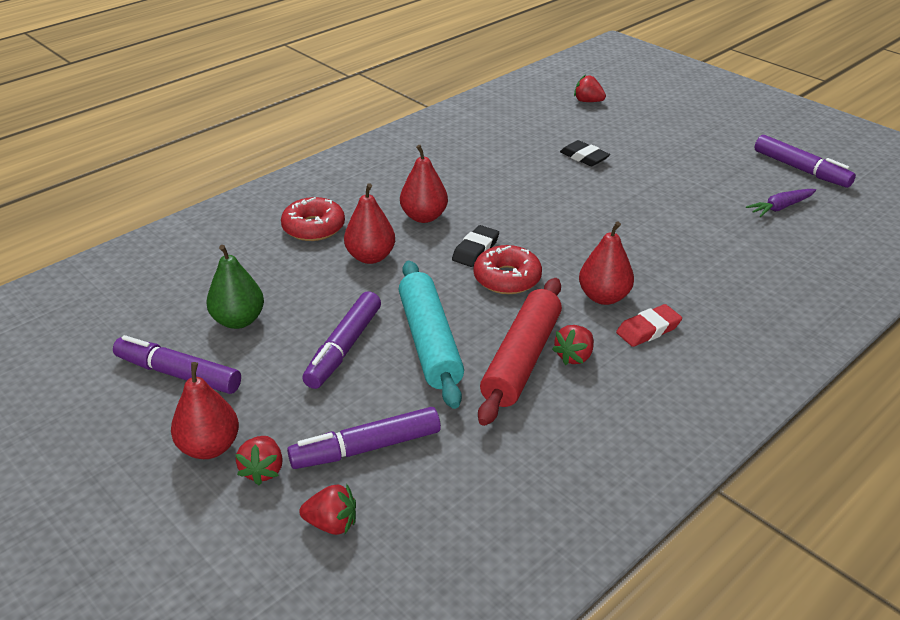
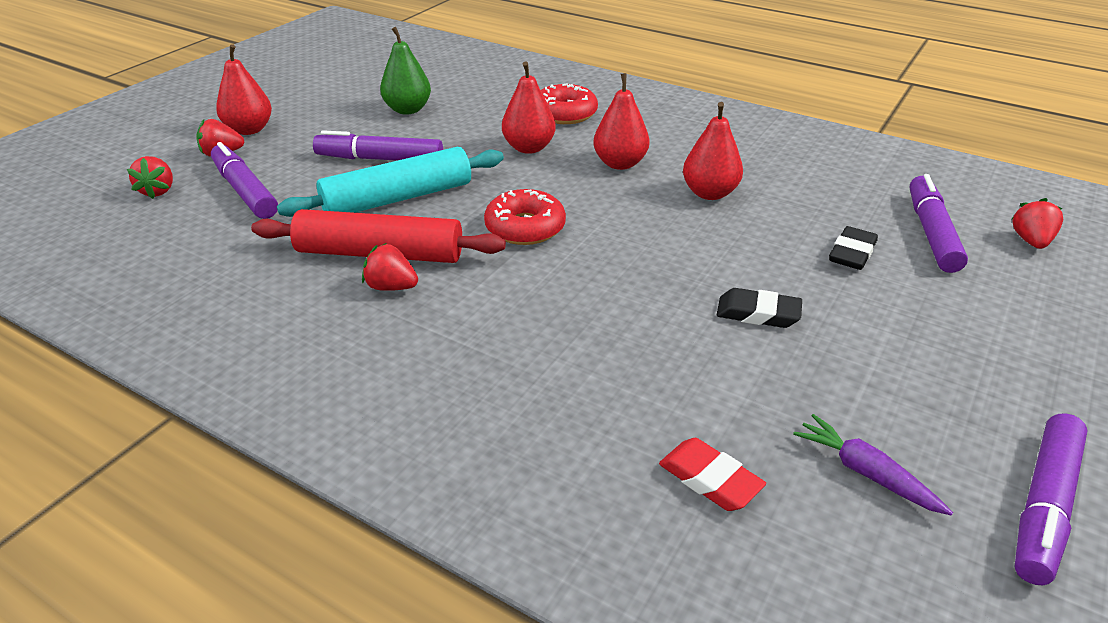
camera: 75 degrees right, 0 degrees up
purple marker [113,335,241,394] -> purple marker moved to [910,174,968,273]
black eraser [452,225,499,267] -> black eraser moved to [717,288,802,328]
red pear [579,221,634,305] -> red pear moved to [683,102,743,200]
red eraser [616,304,682,347] -> red eraser moved to [659,438,766,511]

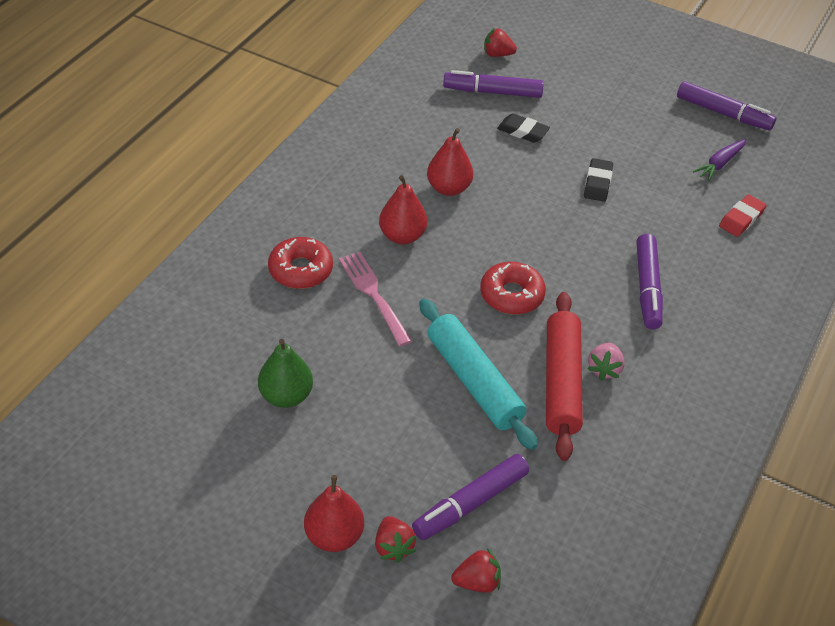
camera: 95 degrees left, 10 degrees up
purple marker [313,130,443,161] -> purple marker moved to [636,234,663,329]
red strawberry [362,243,418,291] -> pink strawberry [587,343,625,381]
red pear [502,61,556,154] -> pink fork [339,252,412,346]

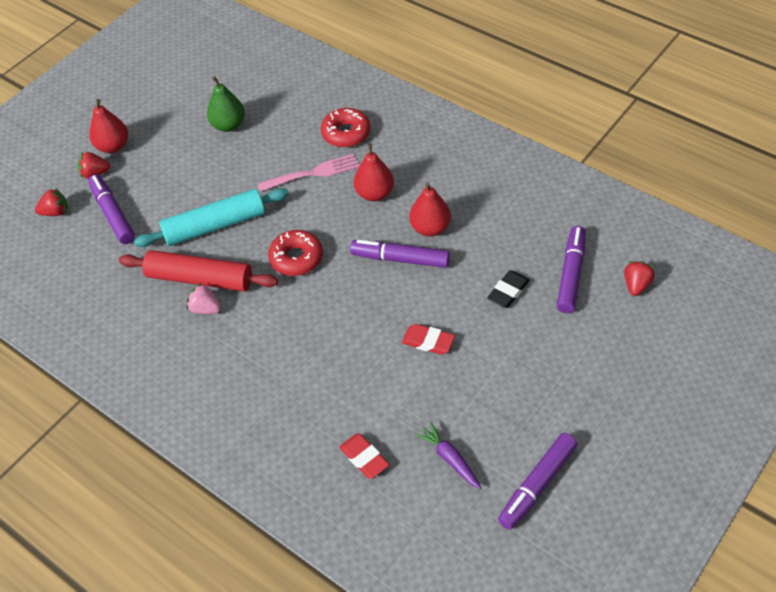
camera: 105 degrees right, 5 degrees up
red strawberry [451,548,501,593] -> red strawberry turned 105 degrees counterclockwise [35,188,68,216]
black eraser [584,158,613,202] -> red eraser [402,324,455,355]
purple marker [636,234,663,329] -> purple marker moved to [350,240,450,268]

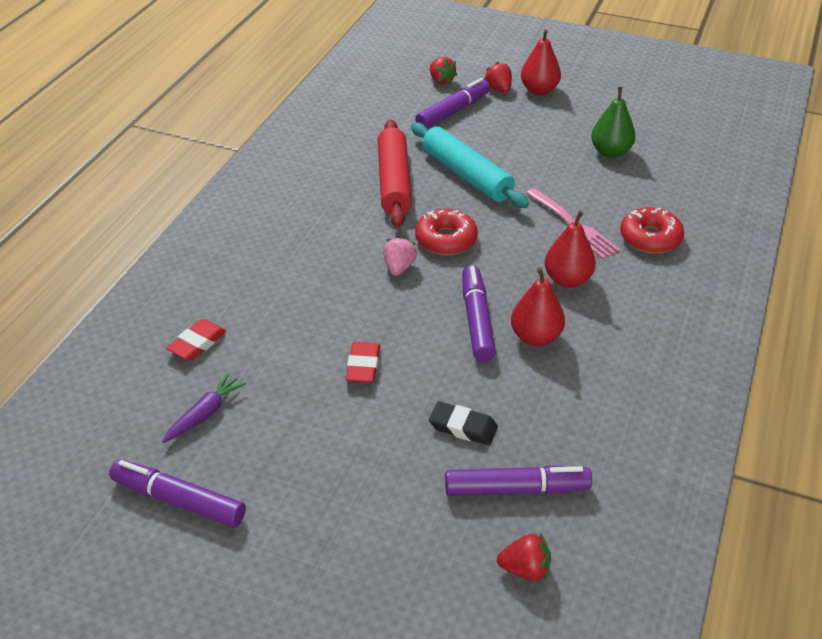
camera: 70 degrees right, 10 degrees down
pink strawberry [186,283,221,314] -> pink strawberry moved to [383,236,417,276]

